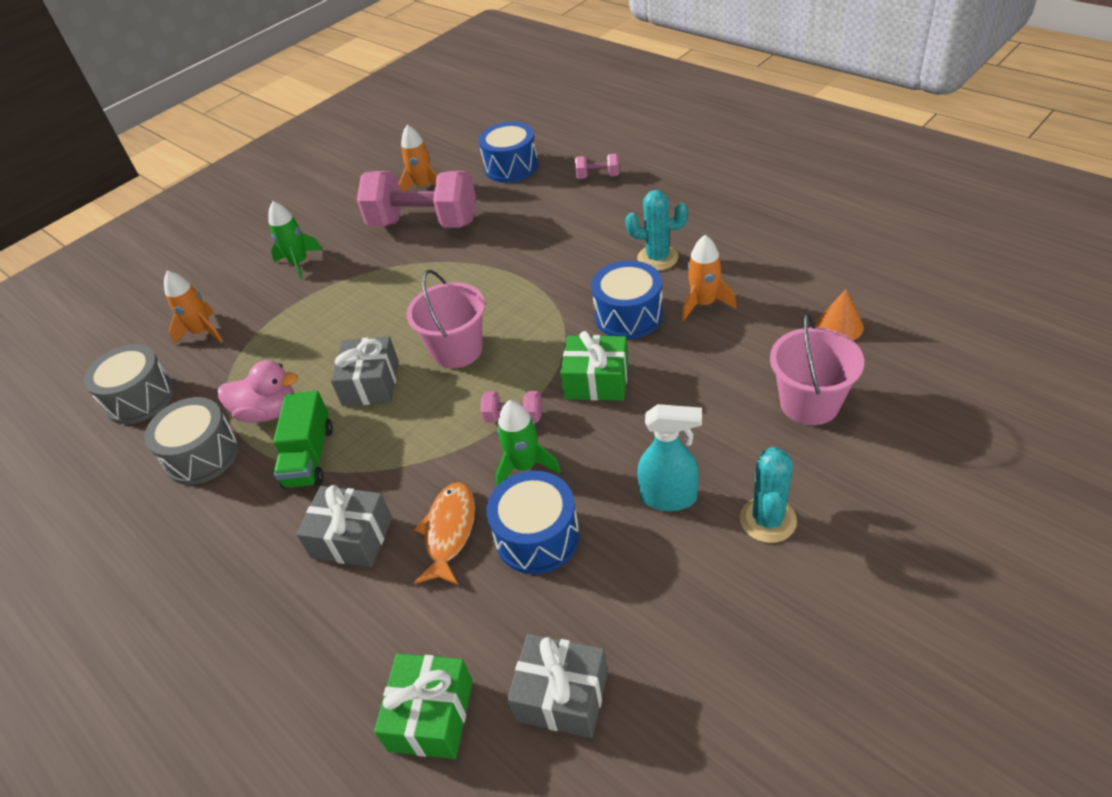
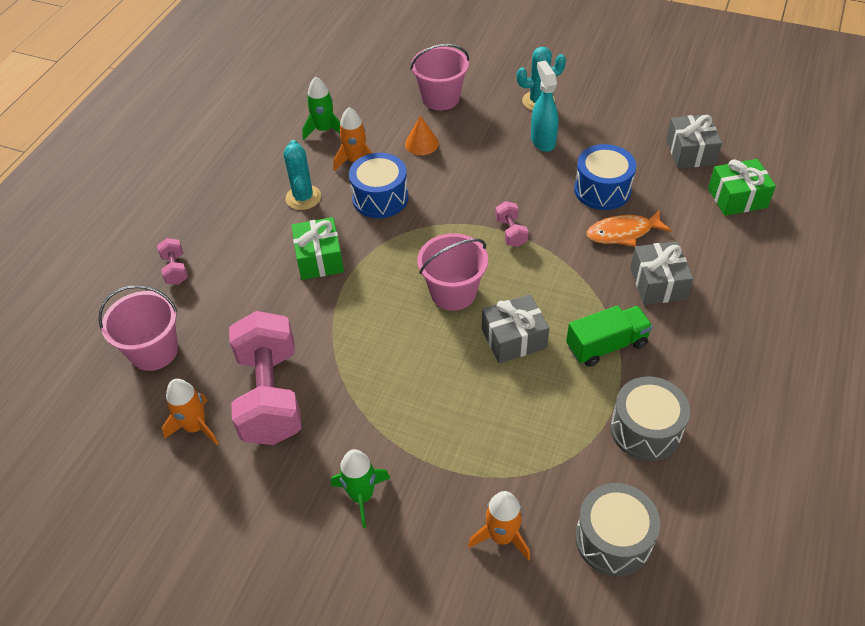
camera: 115 degrees left, 5 degrees up
pink duck [218,360,298,423] -> none
blue drum [478,122,538,182] -> pink bucket [98,285,178,371]
green rocket [495,400,561,487] -> green rocket moved to [302,77,340,140]
green gift [560,331,628,401] -> green gift moved to [291,217,344,280]
orange cone [816,289,864,340] -> orange cone moved to [405,115,439,155]

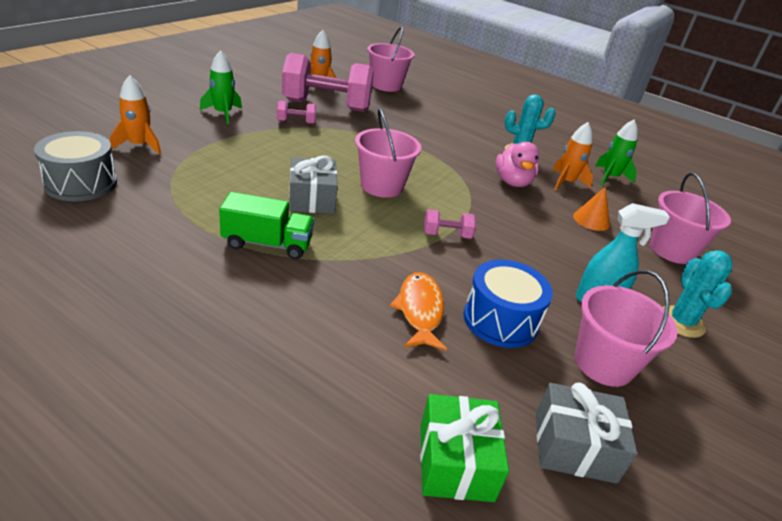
camera: 95 degrees right, 15 degrees down
pink dumbbell [157,238,188,285] -> pink dumbbell moved to [277,101,316,124]
green gift [291,217,344,280] -> none
blue drum [349,153,408,218] -> pink duck [496,142,539,187]
green truck [566,306,653,367] -> green truck turned 75 degrees counterclockwise [219,192,314,259]
grey drum [610,376,690,461] -> none
grey gift [630,241,693,305] -> none
none -> pink bucket [575,270,677,387]

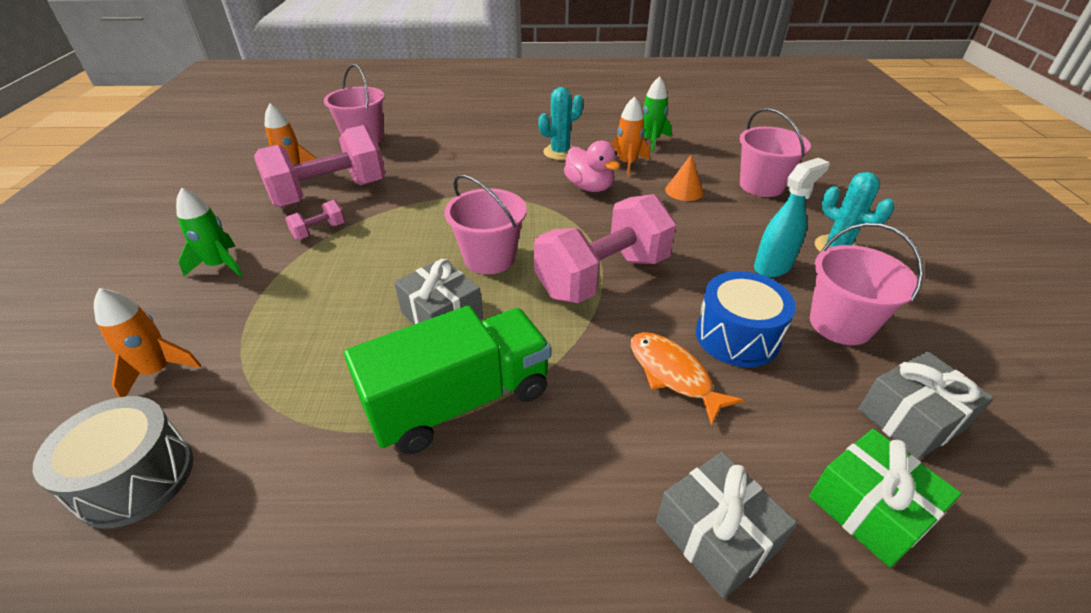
camera: 30 degrees left, 5 degrees up
green truck [219,192,314,259] -> green truck [344,306,551,454], size x1.57
pink dumbbell [424,209,476,239] -> pink dumbbell [534,194,676,303], size x2.38
none -> grey gift [656,452,797,599]

